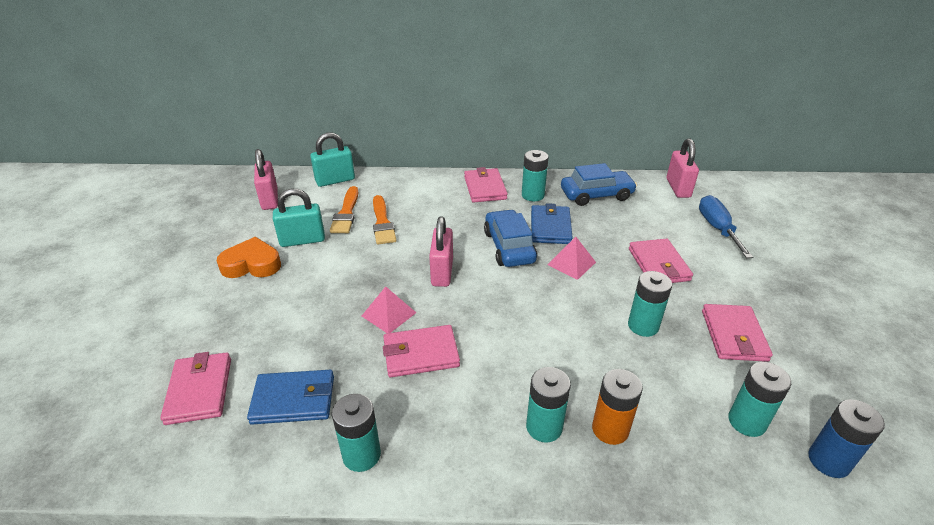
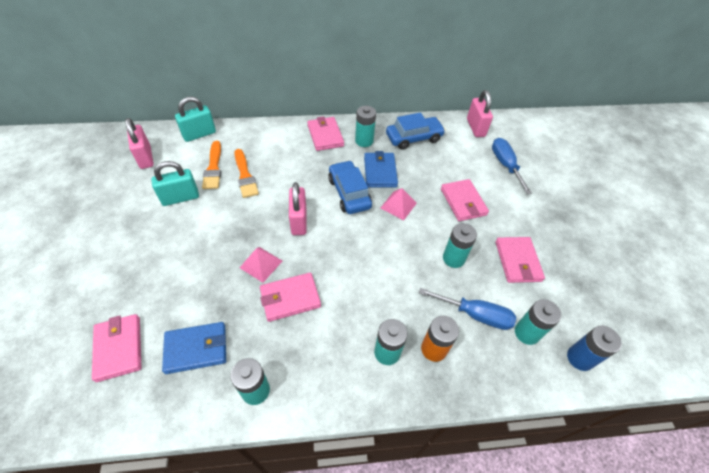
camera: 10 degrees left, 15 degrees up
orange heart [217,237,281,278] -> none
none -> blue screwdriver [419,288,516,330]

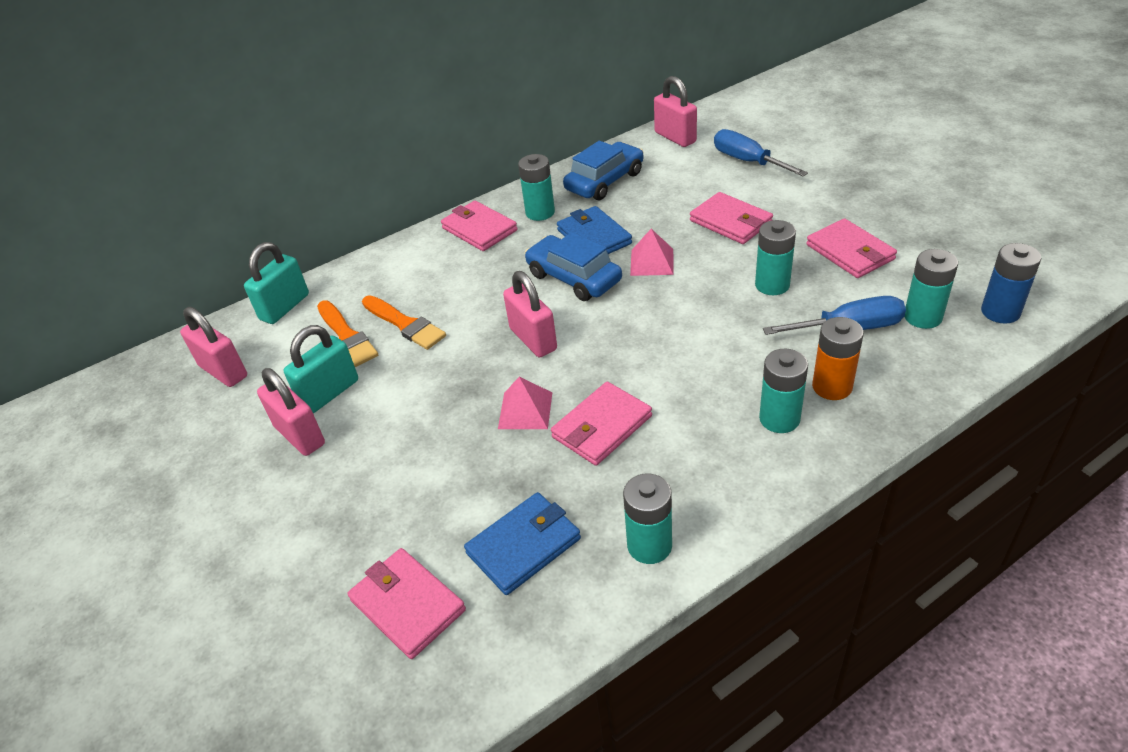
camera: 20 degrees left, 10 degrees down
none -> pink padlock [257,368,325,456]

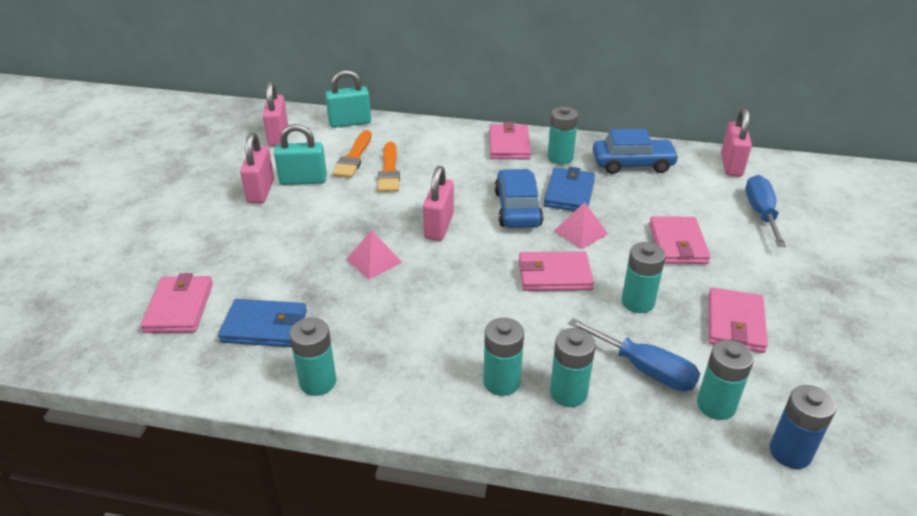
camera: 40 degrees right, 5 degrees down
pink wallet [551,382,652,466] -> pink wallet moved to [519,251,594,291]
orange battery [812,317,864,400] -> turquoise battery [550,328,596,407]

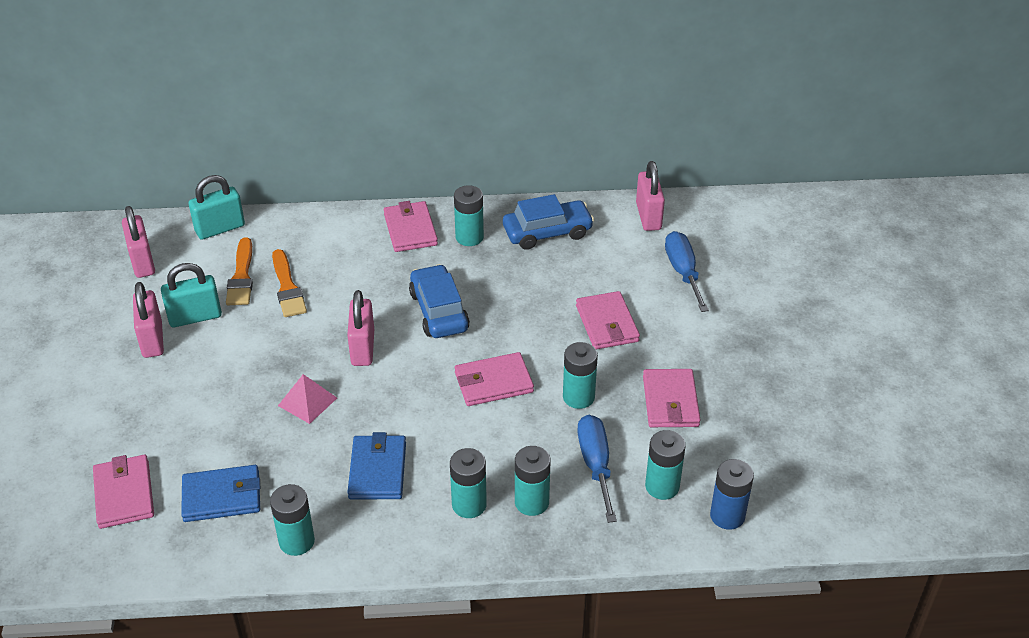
camera: 15 degrees left, 5 degrees up
blue wallet [544,167,595,211] -> blue wallet moved to [348,432,406,499]
pink pyramid [554,202,608,249] -> none
blue screwdriver [568,318,700,391] -> blue screwdriver turned 120 degrees counterclockwise [577,415,617,523]

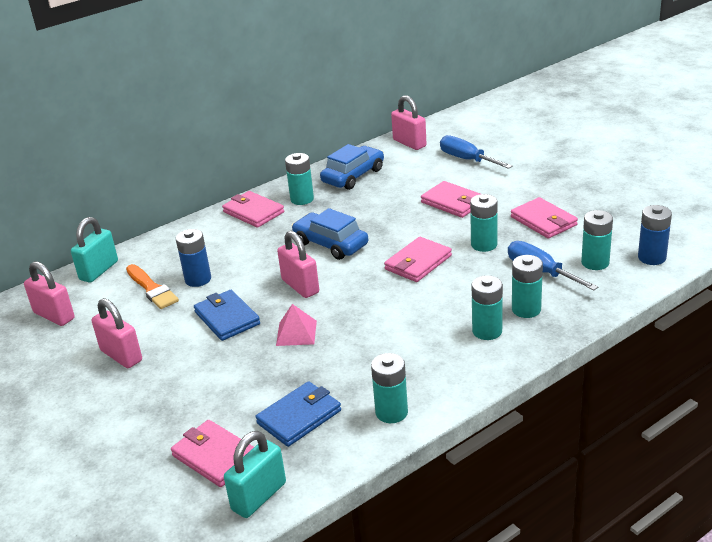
camera: 30 degrees left, 10 degrees down
turquoise padlock [161,263,222,327] -> turquoise padlock moved to [224,431,286,518]
orange brush [272,249,307,317] -> blue battery [176,229,211,287]
blue wallet [348,432,406,499] -> blue wallet moved to [194,290,260,341]

